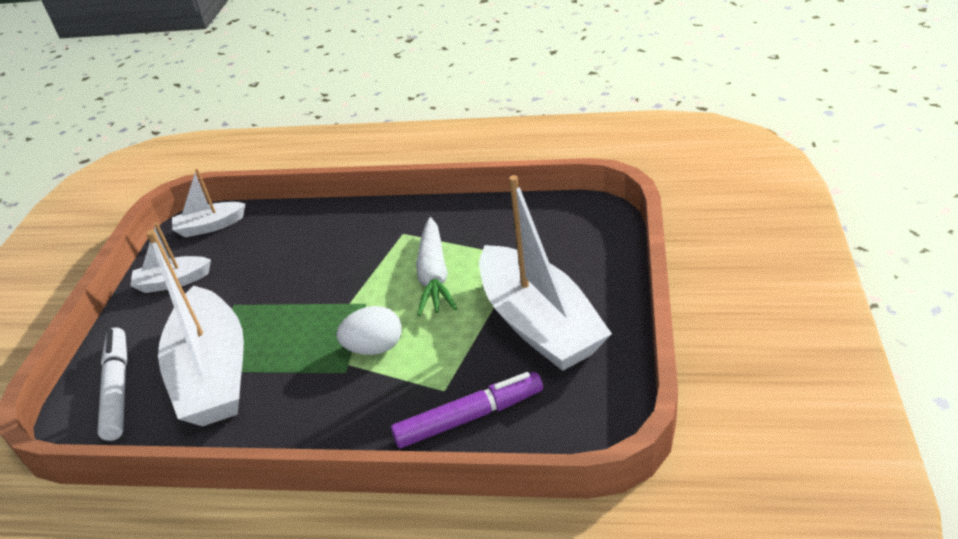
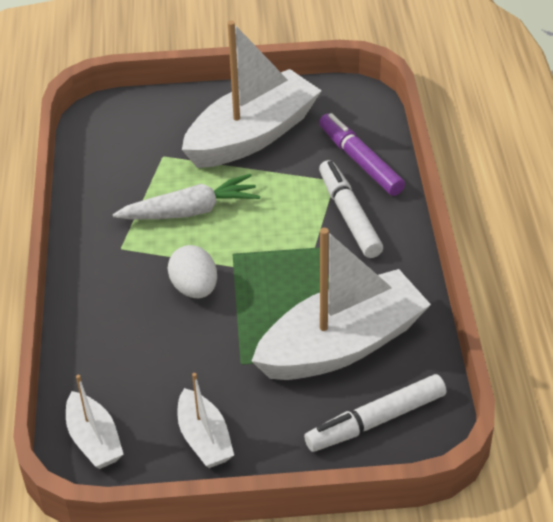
camera: 105 degrees left, 5 degrees up
white egg [336,306,402,355] -> white egg moved to [168,245,217,298]
none -> white marker [319,160,383,258]

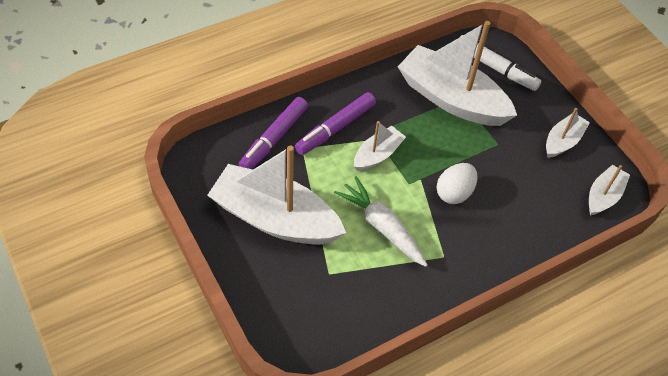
camera: 120 degrees left, 10 degrees up
white marker [319,160,383,258] -> purple marker [295,92,376,155]
none -> white boat [354,121,406,171]

